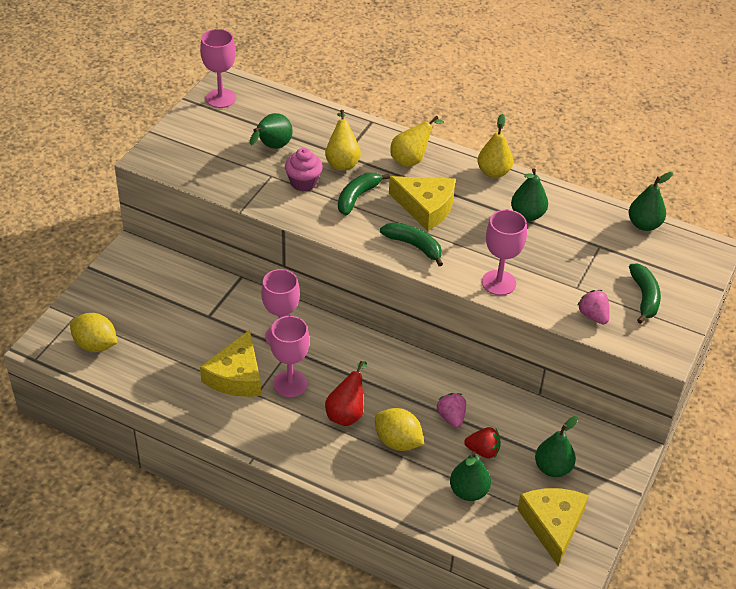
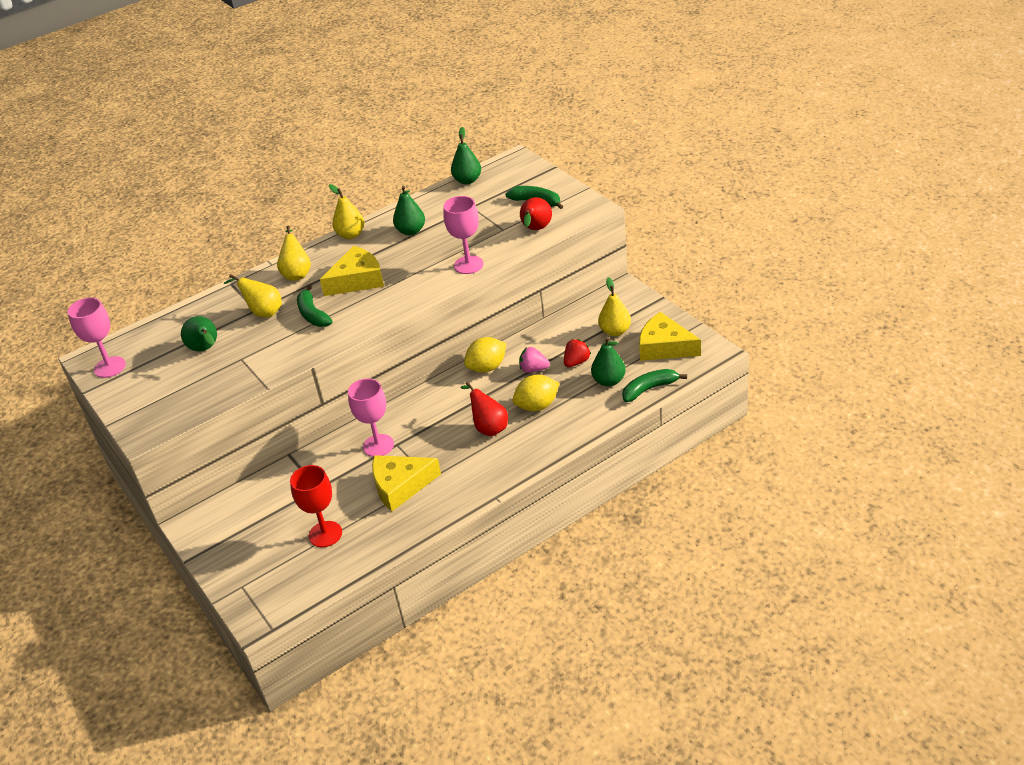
camera: 55 degrees left, 5 degrees down
yellow lemon [70,313,118,352] -> yellow lemon moved to [464,337,506,373]
yellow cheese [200,330,261,397] -> yellow cheese turned 120 degrees clockwise [372,455,441,512]
pink goblet [270,316,310,397] -> none
pink cupcake [285,148,323,191] -> none
green banana [380,222,443,266] -> green banana moved to [622,369,687,402]
green pear [535,416,578,477] -> yellow pear [598,277,631,336]
pink strawberry [577,290,610,324] -> red pear [520,197,552,230]
none -> red goblet [290,465,342,547]

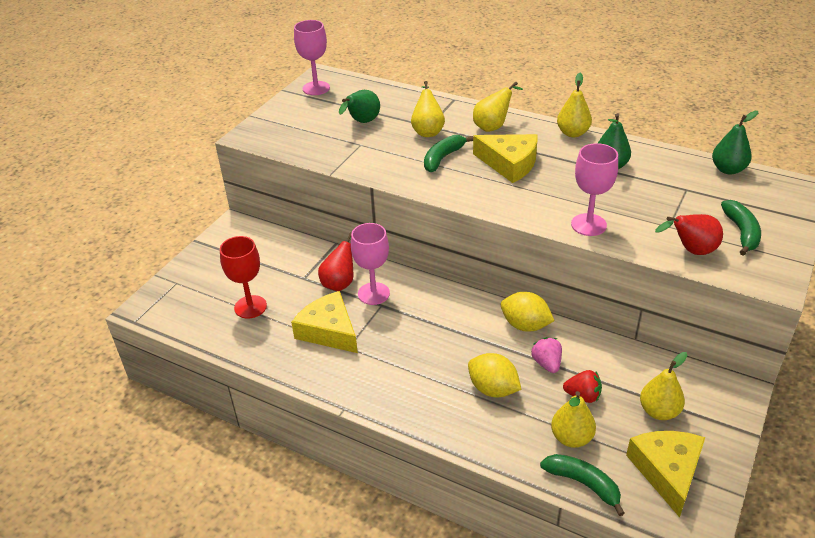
camera: 60 degrees right, 0 degrees up
red pear [460,382,508,436] -> red pear moved to [318,232,353,291]
green pear [591,337,626,386] -> yellow pear [551,391,596,448]

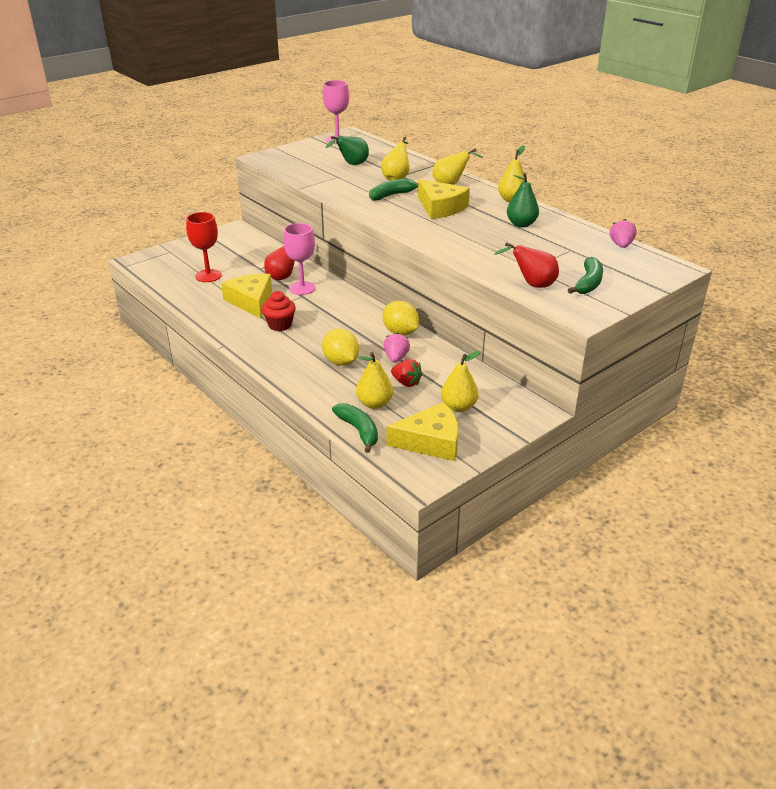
camera: 20 degrees right, 5 degrees down
pink goblet [571,143,618,236] -> none
yellow cheese [626,431,705,518] -> yellow cheese turned 60 degrees clockwise [387,402,458,461]
green pear [712,111,758,175] -> pink strawberry [610,219,637,248]
none -> red cupcake [262,291,296,331]

